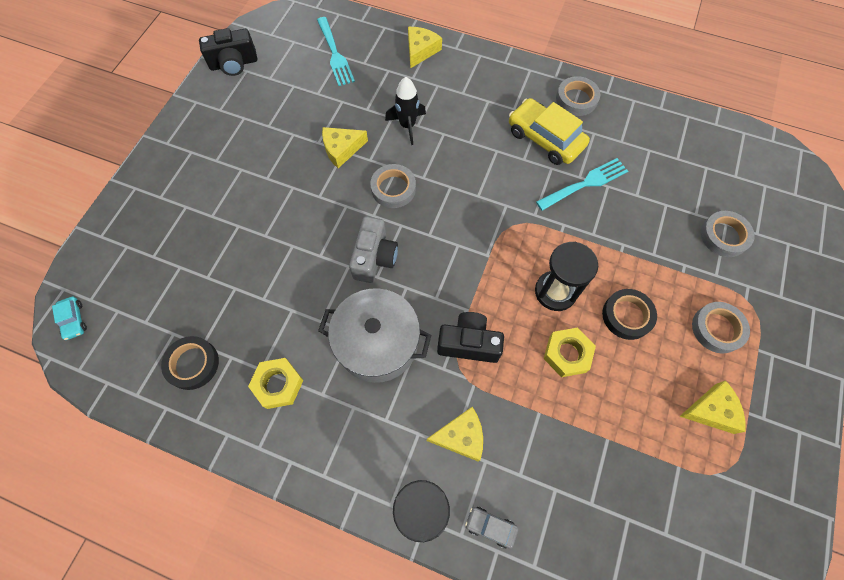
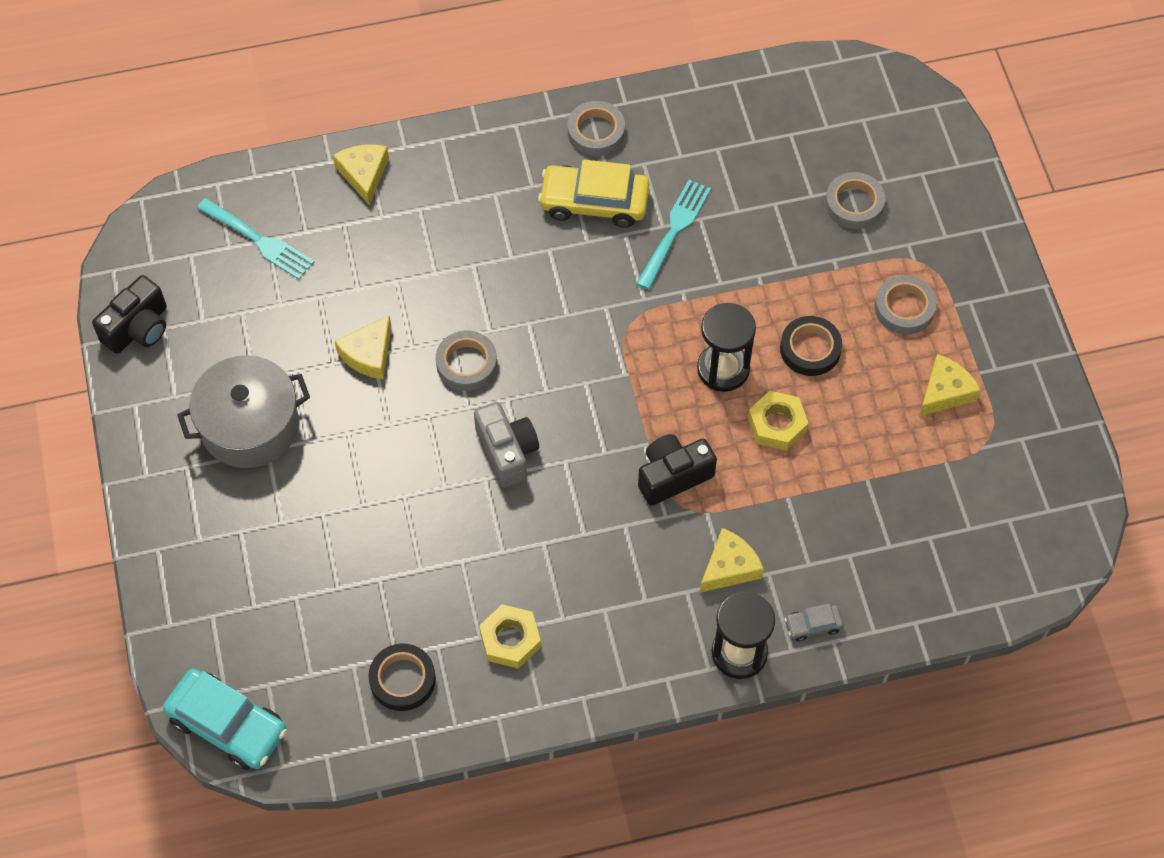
camera: 35 degrees left, 5 degrees down
turquoise car [52,297,87,340] -> turquoise car [163,668,287,770], size x2.10
grey pot [318,288,431,383] -> grey pot moved to [177,355,310,468]
black rocket [385,77,426,145] -> none

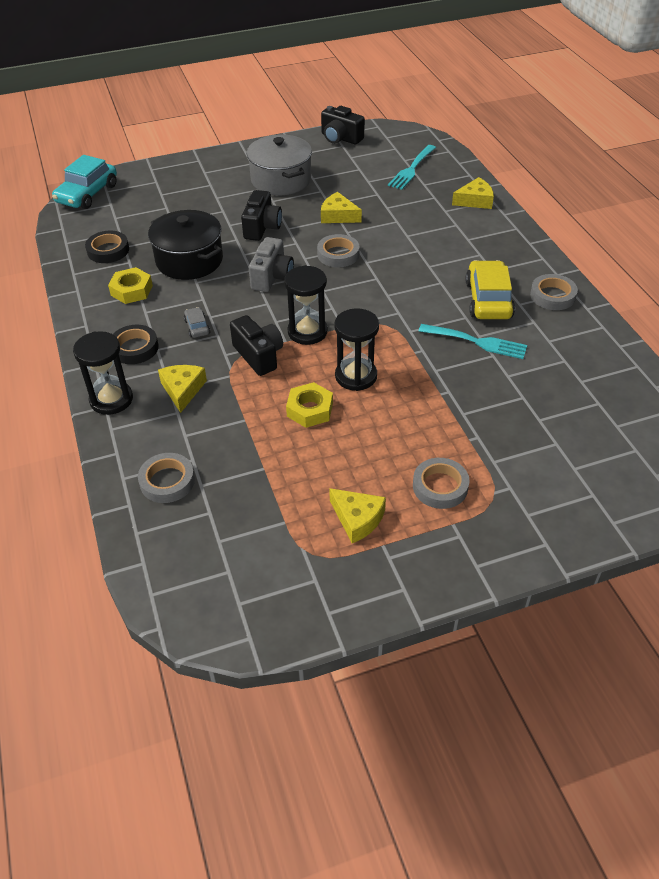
camera: 85 degrees right, 15 degrees down
grey camera [474,402,539,488] -> grey camera turned 45 degrees counterclockwise [249,237,294,292]
yellow cheese [700,528,764,593] -> yellow cheese turned 135 degrees counterclockwise [158,365,207,413]
black tape [780,316,842,376] -> black tape moved to [113,325,159,364]
grey car [784,604,844,641] -> grey car moved to [184,307,210,338]
grey tape [825,172,885,229] -> grey tape moved to [138,453,195,503]
none -> black pot [148,210,223,280]
none -> black camera [241,190,282,241]
none -> black hourglass [284,265,328,345]

